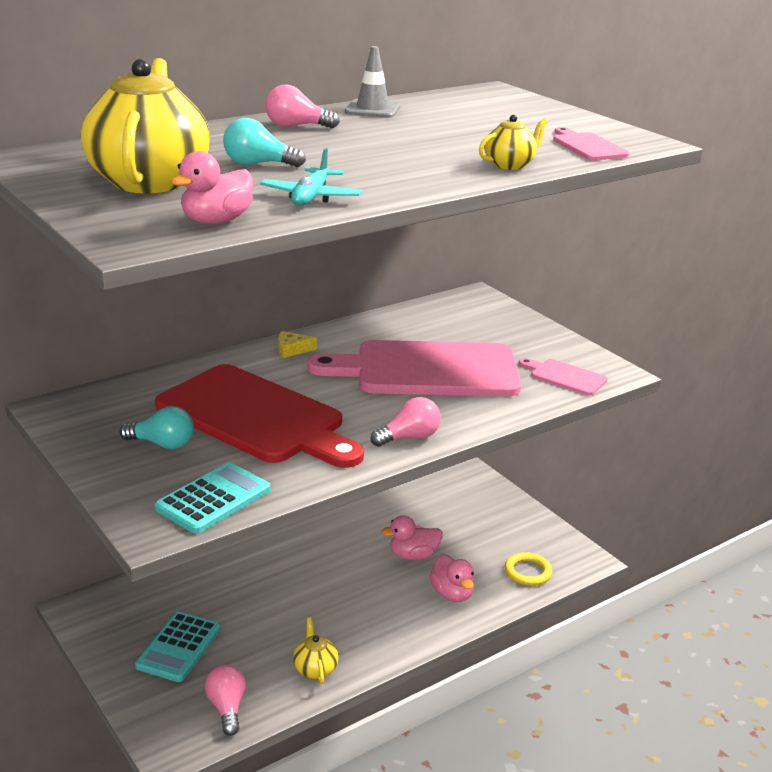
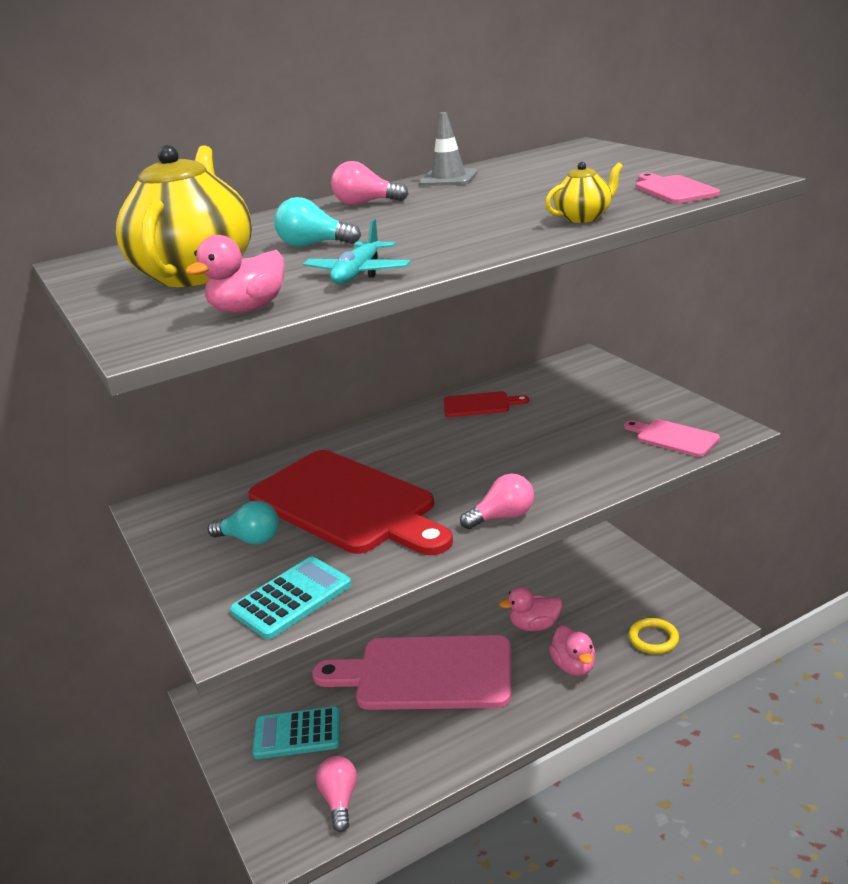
camera: 10 degrees right, 0 degrees up
turquoise calculator [135,612,221,682] -> turquoise calculator turned 60 degrees clockwise [253,706,340,759]
yellow cheese [278,331,317,358] -> none
yellow teapot [293,617,339,684] -> none
pink cutting board [307,340,521,396] -> pink cutting board moved to [313,635,511,710]
none -> red cutting board [444,391,529,417]

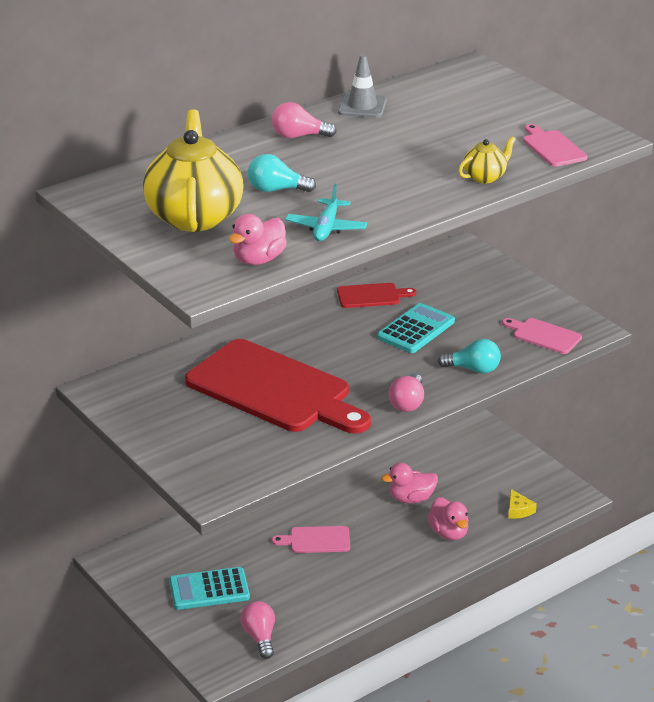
camera: 10 degrees left, 5 degrees up
turquoise light bulb [208,501,279,545] -> turquoise light bulb moved to [438,339,501,373]
turquoise calculator [230,557,352,639] -> turquoise calculator moved to [377,303,455,353]
pink cutting board [313,635,511,710] -> pink cutting board [272,526,350,553], size x0.43
pink light bulb [460,474,534,529] -> pink light bulb turned 135 degrees clockwise [388,373,424,412]
yellow ring [628,618,679,654] -> yellow cheese [508,489,537,519]

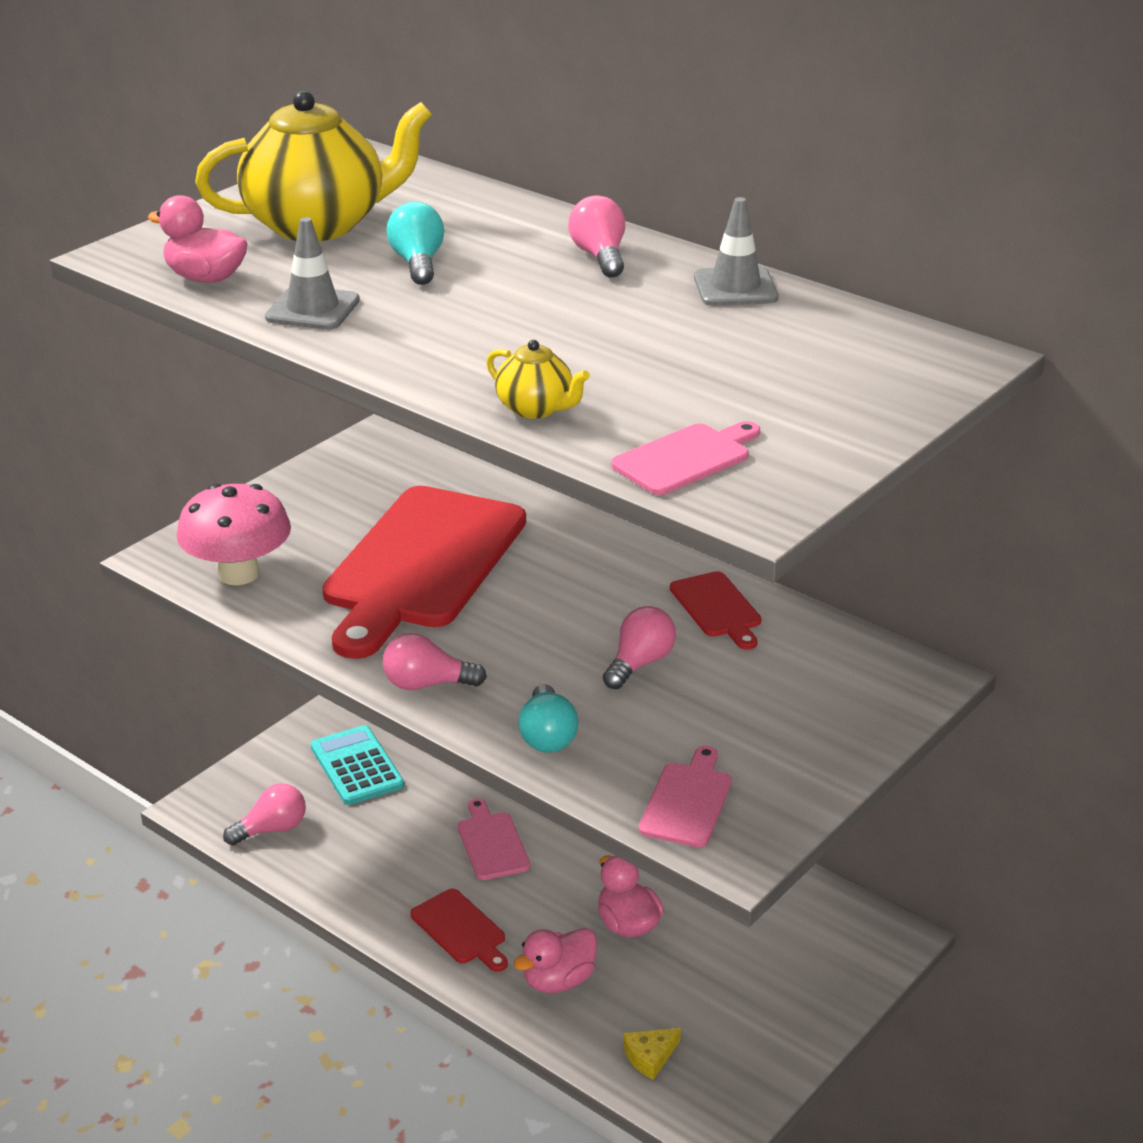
camera: 75 degrees right, 0 degrees up
turquoise plane [285,184,367,241] -> grey traffic cone [265,217,360,330]
turquoise calculator [377,303,455,353] -> pink light bulb [603,606,676,689]
none -> pink mushroom [176,483,291,585]
none -> red cutting board [410,889,508,972]

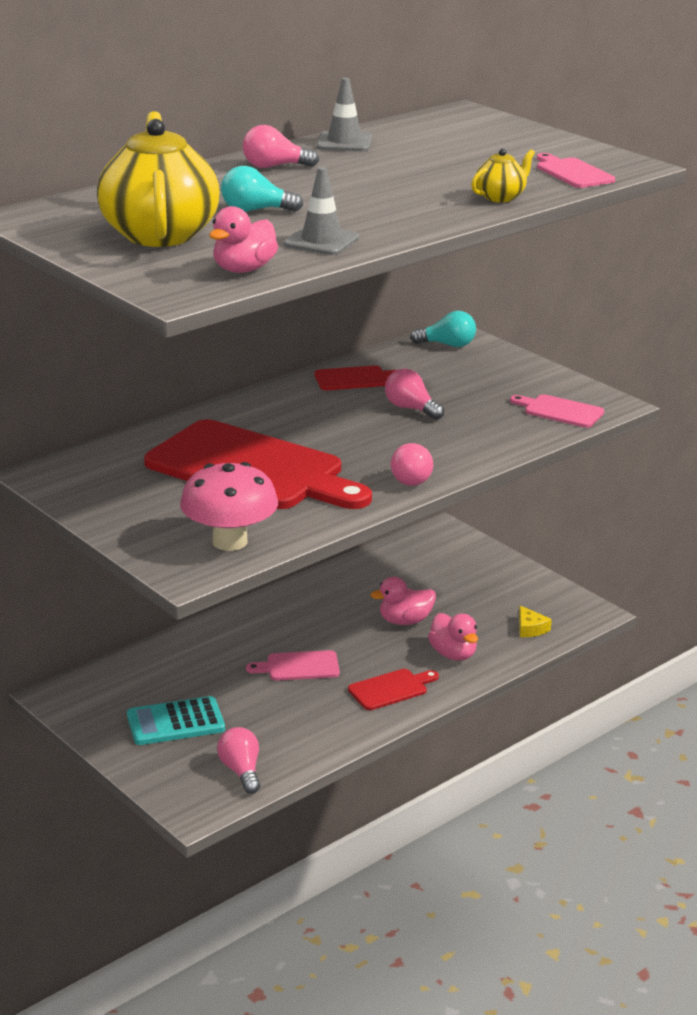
camera: 80 degrees left, 5 degrees down
turquoise light bulb [519,684,578,753] -> turquoise light bulb moved to [410,311,476,347]

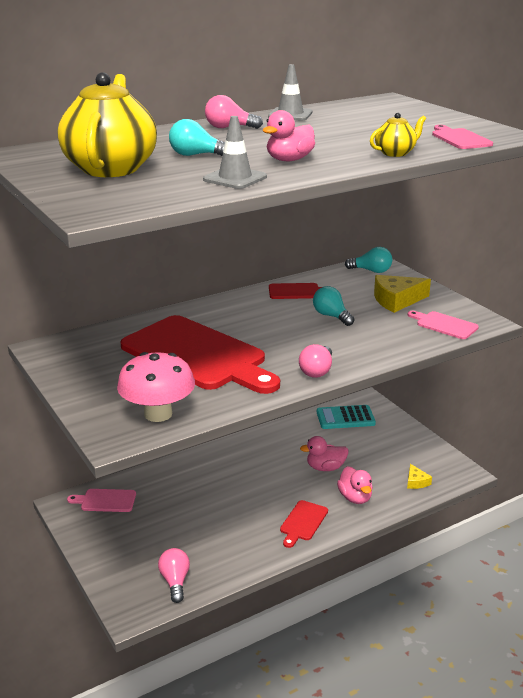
camera: 10 degrees right, 0 degrees up
turquoise calculator [127,696,225,745] -> turquoise calculator moved to [317,405,376,429]
pink duck [209,206,278,273] -> pink duck moved to [263,110,315,161]
pink cutting board [246,650,340,681] -> pink cutting board moved to [67,489,136,512]
red cutting board [348,669,439,710] -> red cutting board turned 135 degrees clockwise [280,500,328,548]
pink light bulb [385,369,444,420] -> turquoise light bulb [313,286,354,326]
none -> yellow cheese [374,275,431,313]

